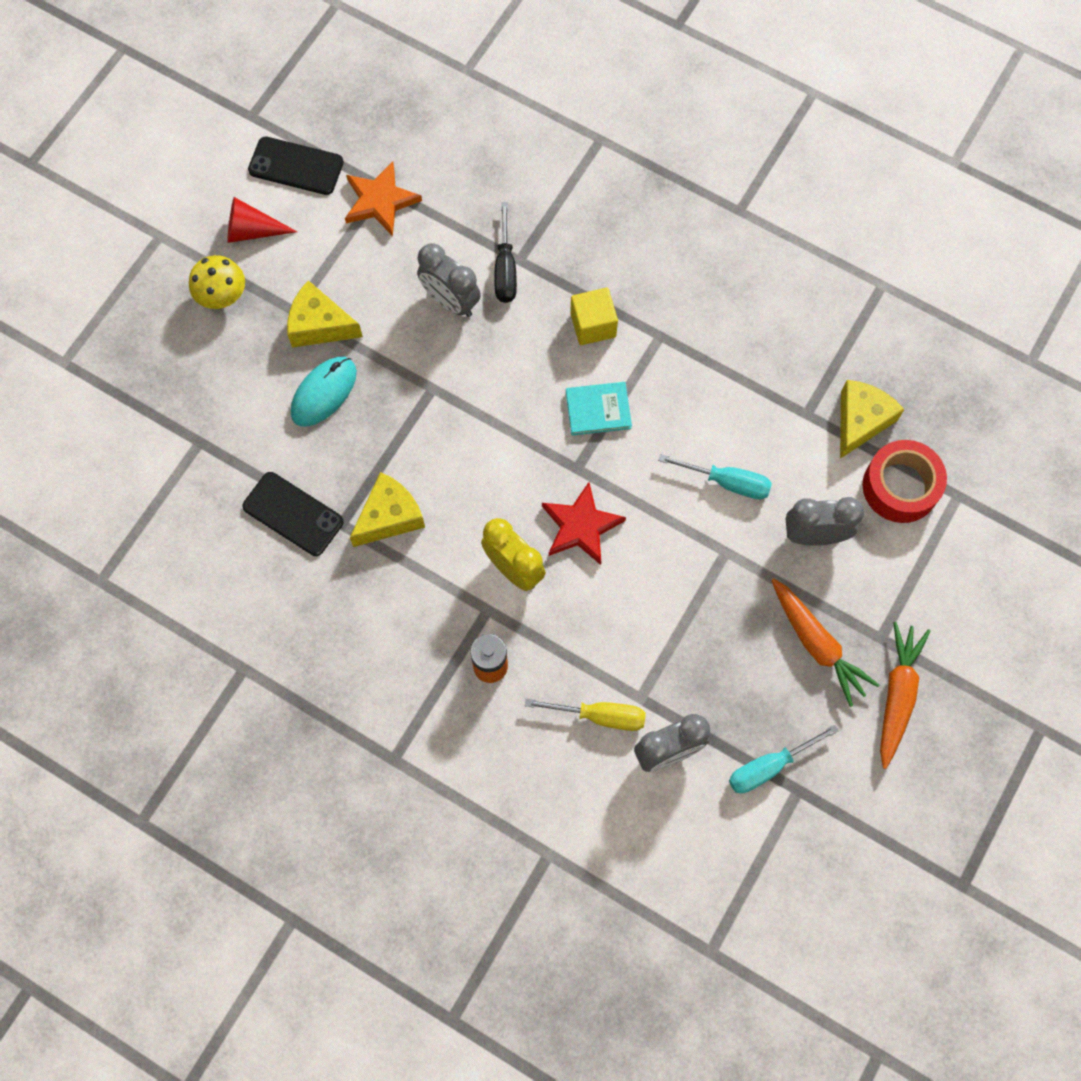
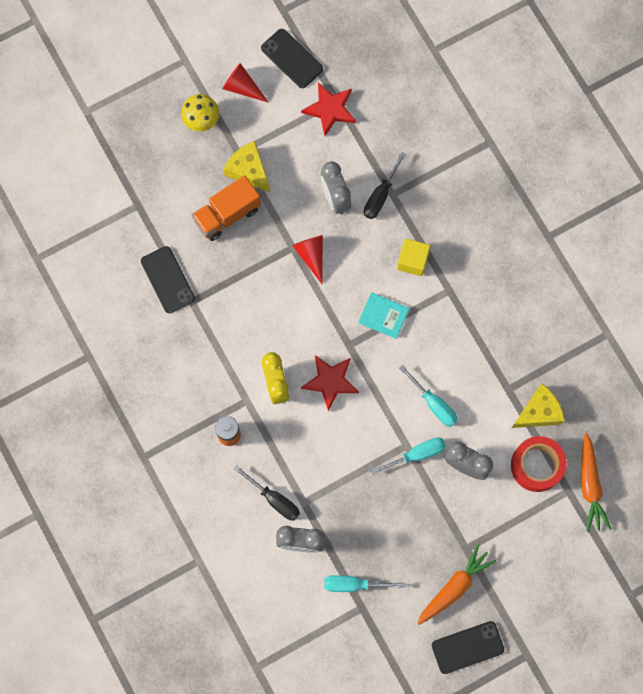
camera: 30 degrees right, 5 degrees up
turquoise mouse [291,357,357,427] -> orange truck [191,175,261,241]
orange star [345,161,422,236] -> red star [301,82,356,136]
yellow cheese [350,472,425,547] -> none
yellow screwdriver [524,698,646,731] -> black screwdriver [234,466,300,521]
orange carrot [771,578,879,707] -> orange carrot moved to [581,433,611,532]
none -> red cone [292,235,323,284]
none -> turquoise screwdriver [370,437,446,475]
none -> black phone [432,621,504,674]

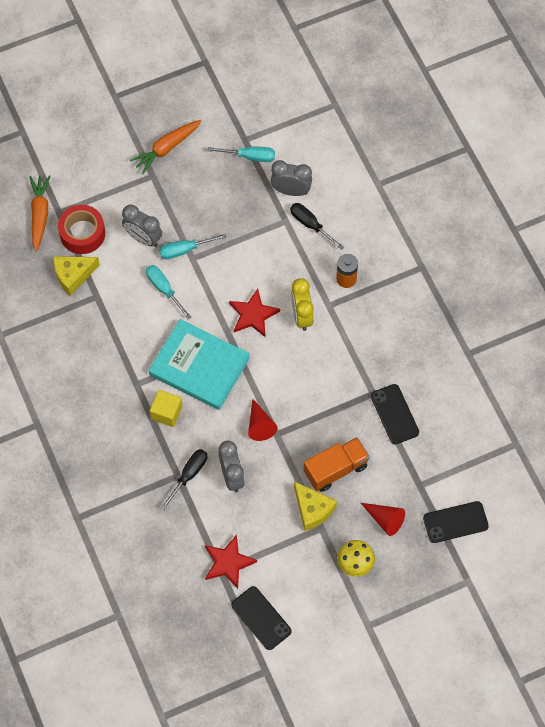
camera: 175 degrees left, 10 degrees down
red cone [222,63,269,103] -> red cone moved to [361,503,405,536]
turquoise book [358,292,409,339] -> turquoise book [149,319,250,410], size x2.12
black phone [432,621,504,674] -> black phone moved to [423,501,489,543]

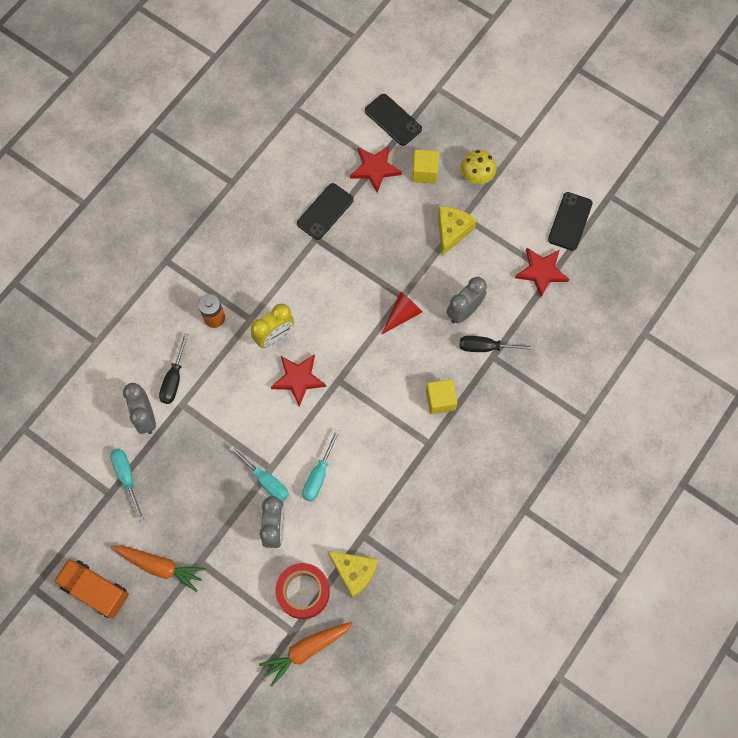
camera: 120 degrees left, 5 degrees up
turquoise book [149,319,250,410] -> none
orange truck [304,437,370,492] -> orange truck moved to [54,558,129,619]
red cone [361,503,405,536] -> yellow cube [412,149,439,184]
none -> red star [350,145,402,193]

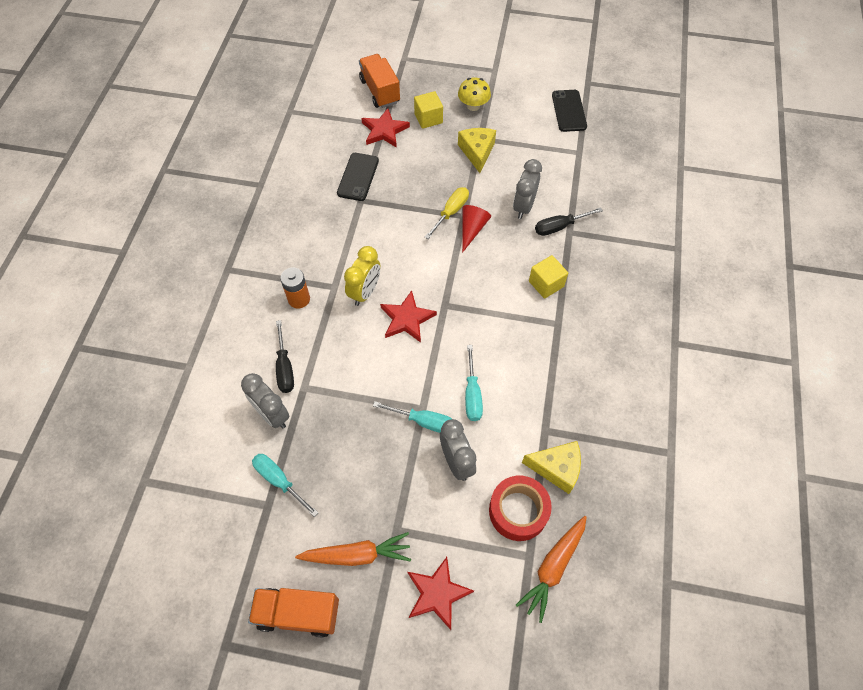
camera: 25 degrees left, 10 degrees down
black phone [365,94,422,146] -> orange truck [359,54,400,108]
red star [515,248,569,297] -> red star moved to [407,557,474,630]
none -> yellow screwdriver [425,187,469,239]

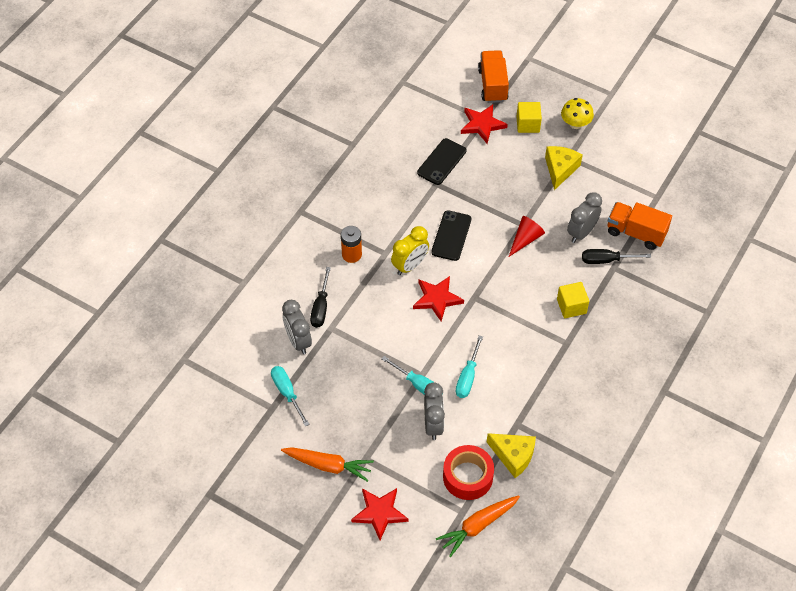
camera: 20 degrees right, 5 degrees down
orange truck [248,588,339,637] -> orange truck moved to [607,202,672,250]
yellow screwdriver [425,187,469,239] -> none
black phone [552,90,587,132] -> black phone moved to [431,210,471,261]

